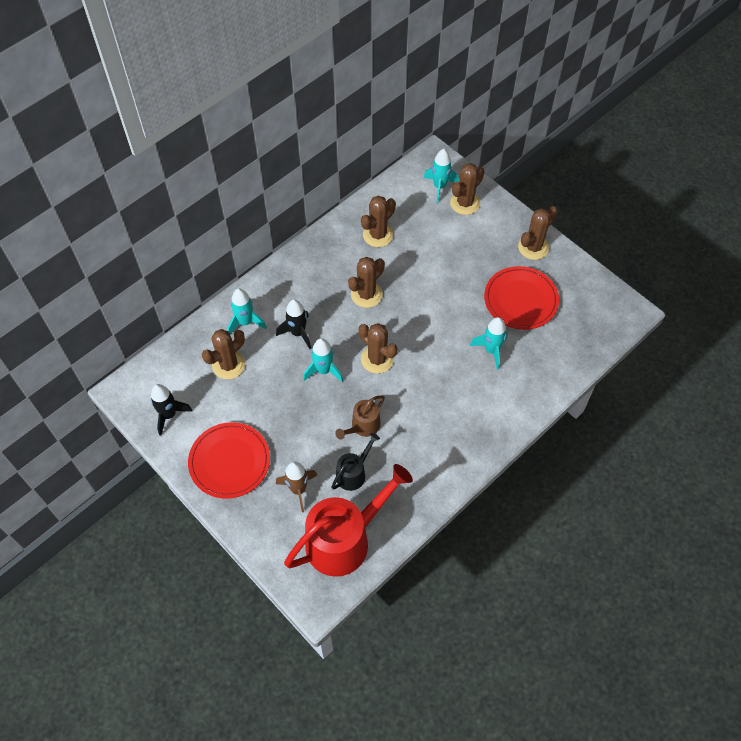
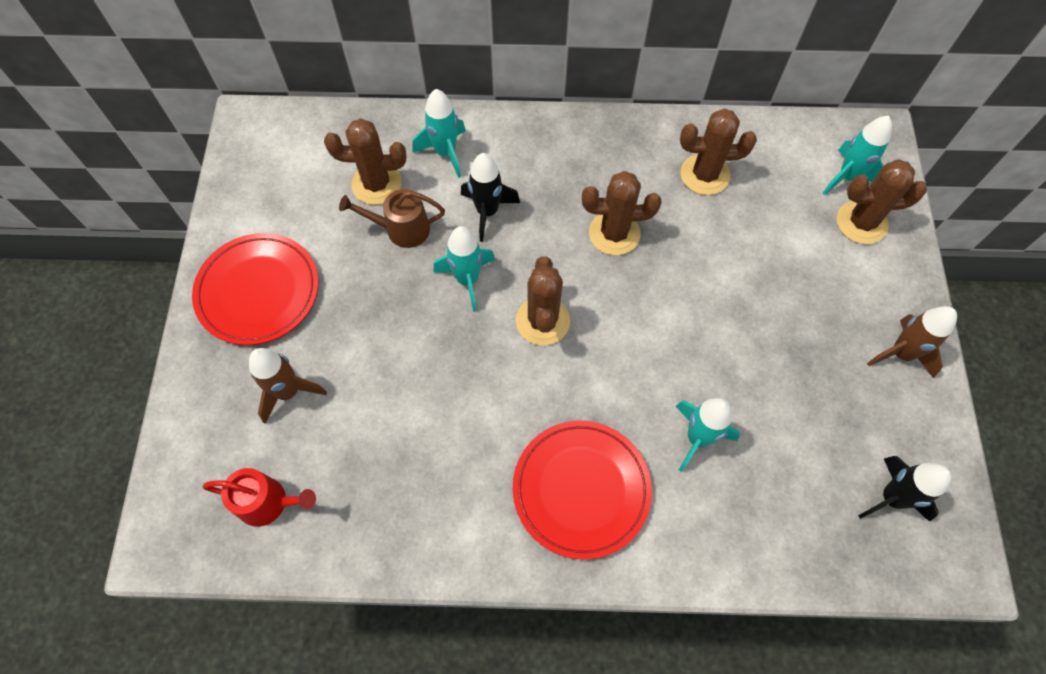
camera: 45 degrees right, 5 degrees up
black rocket [151,384,193,436] -> black rocket moved to [858,456,951,522]
red watering can [284,464,413,577] -> red watering can [203,468,316,527], size x0.49
black watering can [331,433,380,491] -> none
brown watering can [335,395,385,440] -> brown watering can moved to [339,189,445,248]
red plate [484,266,559,330] -> red plate moved to [513,420,652,560]
brown cactus [518,206,558,260] -> brown rocket [867,306,957,378]

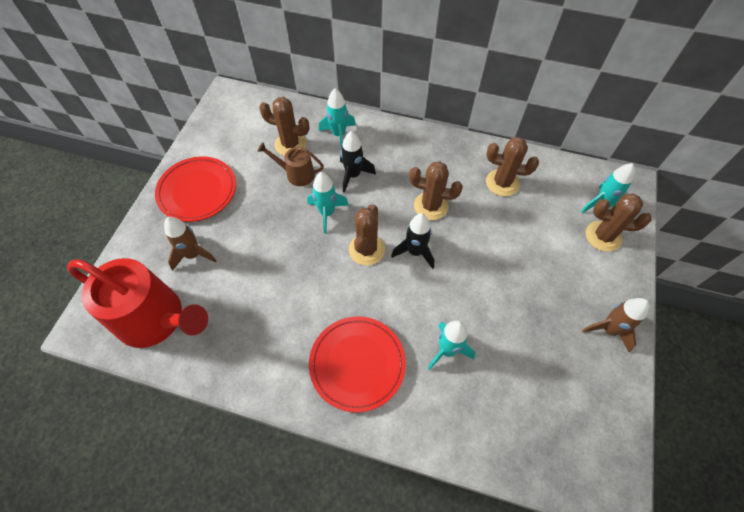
camera: 15 degrees right, 5 degrees down
red watering can [203,468,316,527] -> red watering can [67,258,208,348], size x2.05
black rocket [858,456,951,522] -> black rocket moved to [391,214,434,269]

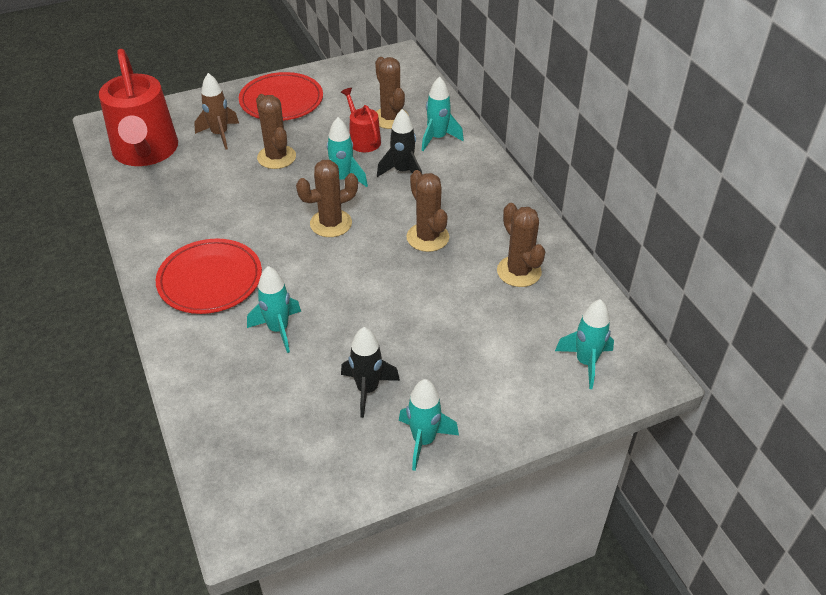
camera: 50 degrees right, 15 degrees down
brown watering can [257,142,324,186] -> red watering can [341,88,381,152]
black rocket [391,214,434,269] -> black rocket moved to [341,327,400,418]
brown rocket [582,298,649,352] -> turquoise rocket [399,379,459,471]
brown cactus [586,193,651,252] -> brown cactus moved to [256,94,296,169]

